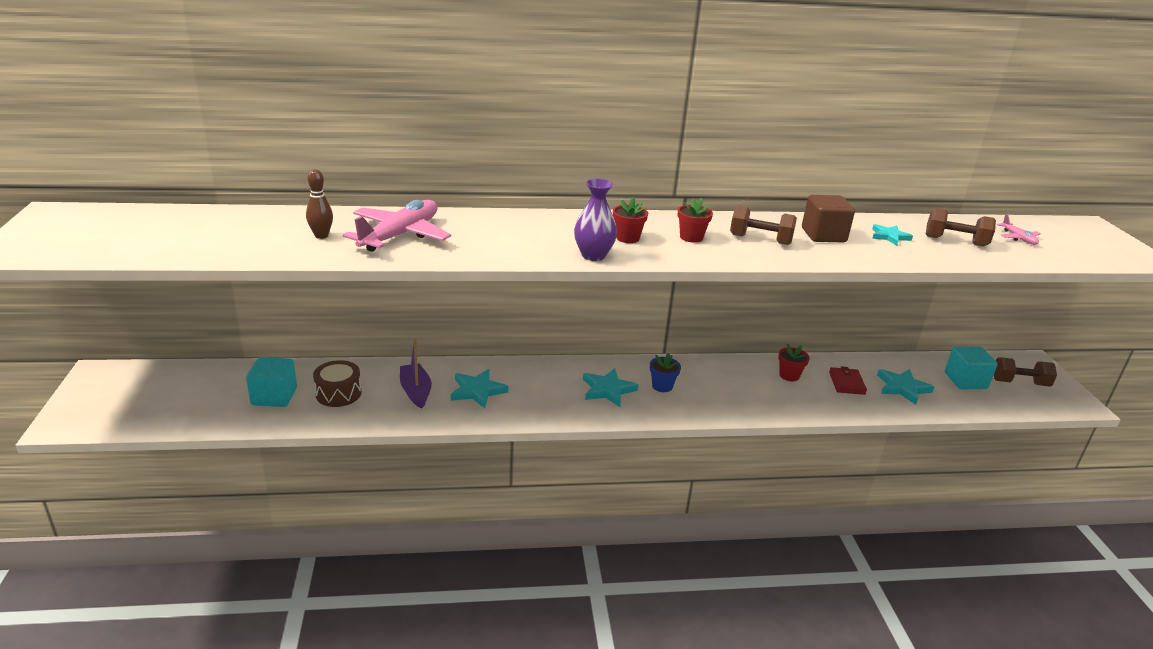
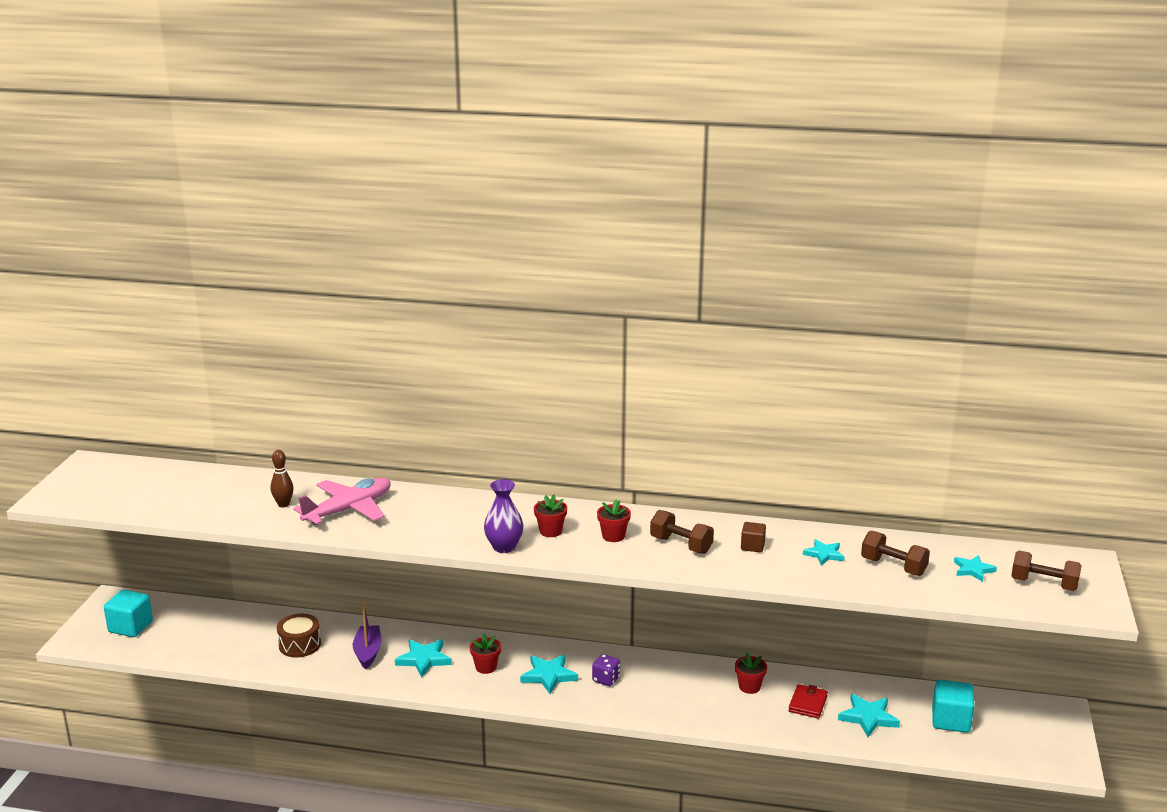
camera: 20 degrees right, 5 degrees down
turquoise cube [246,357,297,407] -> turquoise cube moved to [104,590,153,637]
blue flower pot [650,353,681,392] -> purple dice [592,654,620,686]
brown cube [802,195,855,242] -> brown cube [741,522,766,552], size x0.59
brown dumbbell [994,357,1057,387] -> brown dumbbell moved to [1011,550,1082,591]
pink plane [997,214,1041,245] -> turquoise star [954,555,997,582]
none -> red flower pot [470,633,501,674]

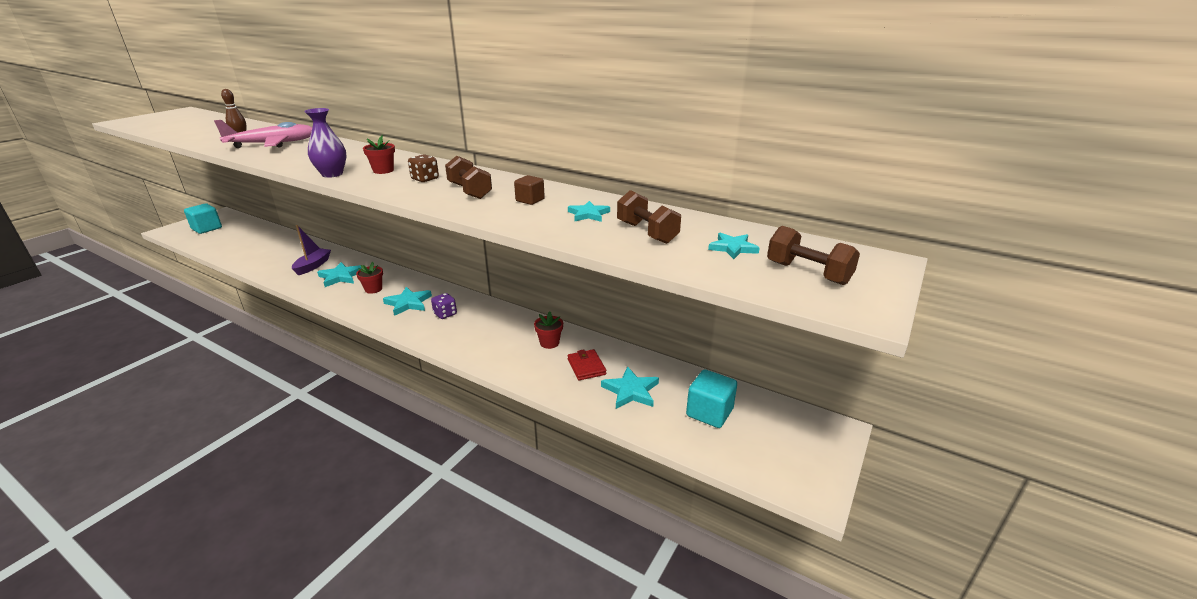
camera: 20 degrees right, 5 degrees up
brown drum [277,614,321,657] -> none
red flower pot [597,499,631,542] -> brown dice [408,154,439,182]
red wallet [788,684,828,719] -> red wallet turned 60 degrees counterclockwise [568,349,606,380]

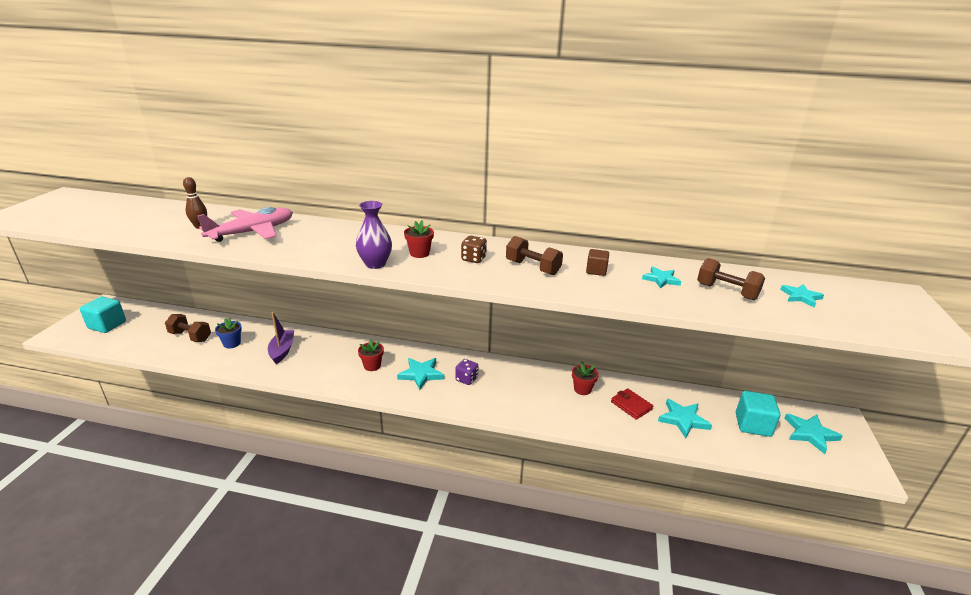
camera: 20 degrees left, 0 degrees up
turquoise star [317,262,362,287] -> turquoise star moved to [784,414,843,454]
brown dumbbell [767,226,860,285] -> brown dumbbell moved to [165,314,211,342]
none -> blue flower pot [215,318,242,348]

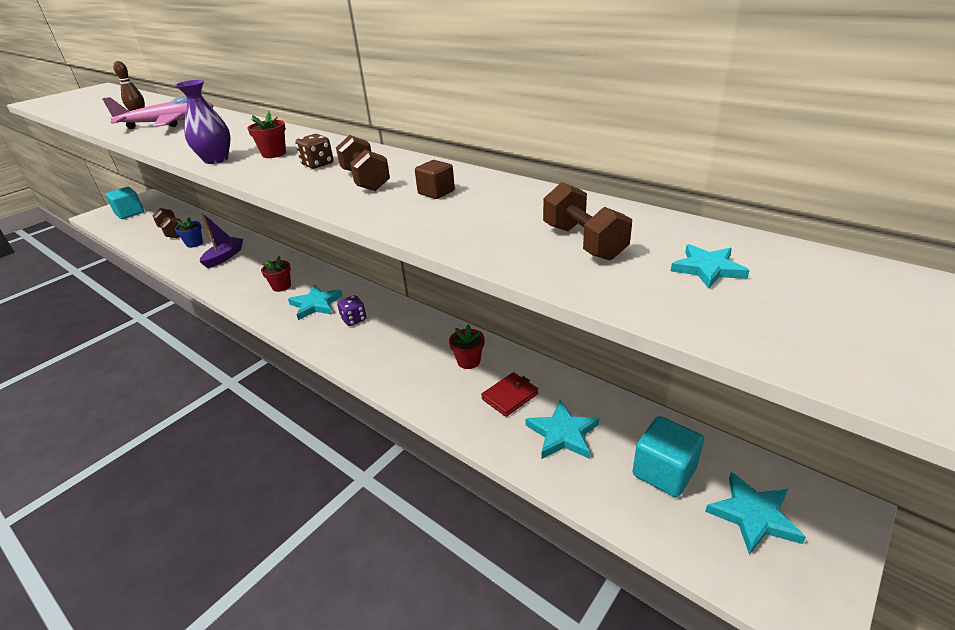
camera: 30 degrees right, 5 degrees up
red wallet [611,388,653,420] -> red wallet turned 60 degrees clockwise [481,372,538,417]
turquoise star [642,267,681,289] -> none

